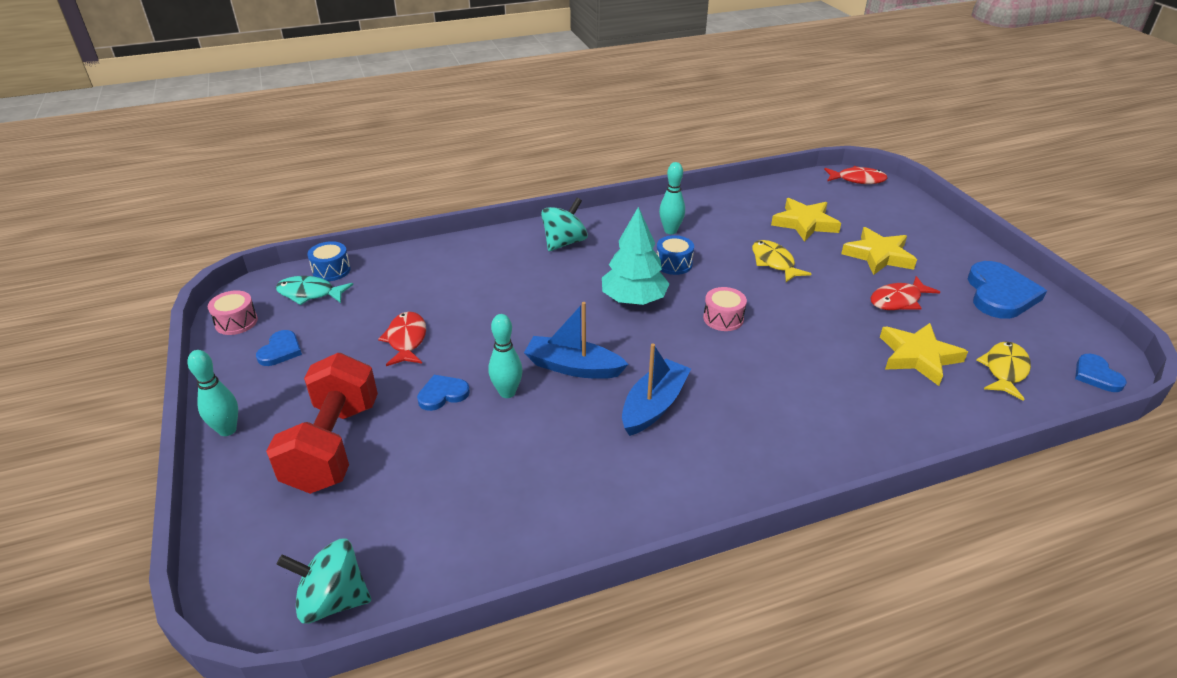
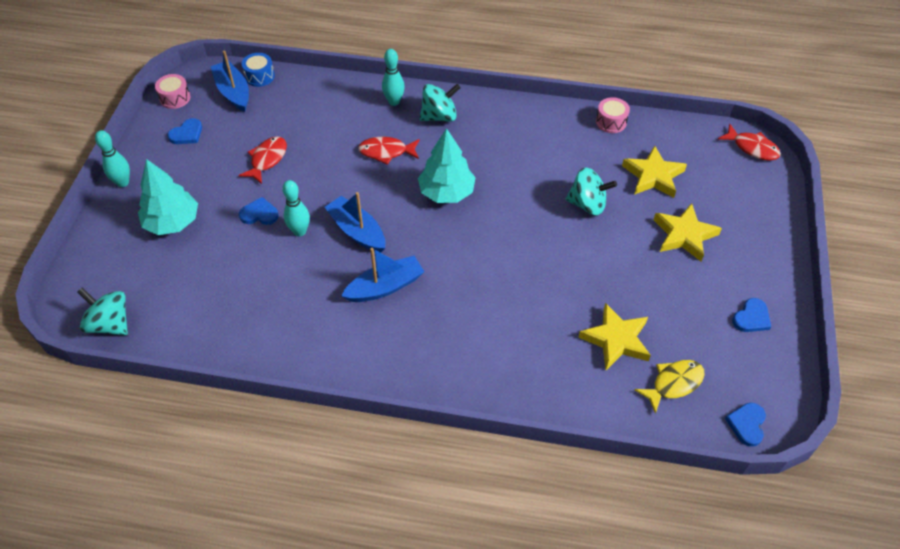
camera: 30 degrees right, 15 degrees up
red dumbbell [266,353,378,494] -> turquoise tree [138,159,198,235]
turquoise fish [276,276,353,305] -> blue boat [211,50,249,112]
blue drum [657,235,694,275] -> none
turquoise bowling pin [659,162,685,234] -> turquoise bowling pin moved to [382,49,405,106]
pink drum [703,287,747,331] -> pink drum moved to [596,97,630,133]
yellow fish [752,240,811,282] -> turquoise spinning top [566,167,617,215]
red fish [871,276,940,310] -> red fish moved to [358,137,420,165]
blue heart [968,261,1047,319] -> blue heart [732,298,771,332], size x0.54

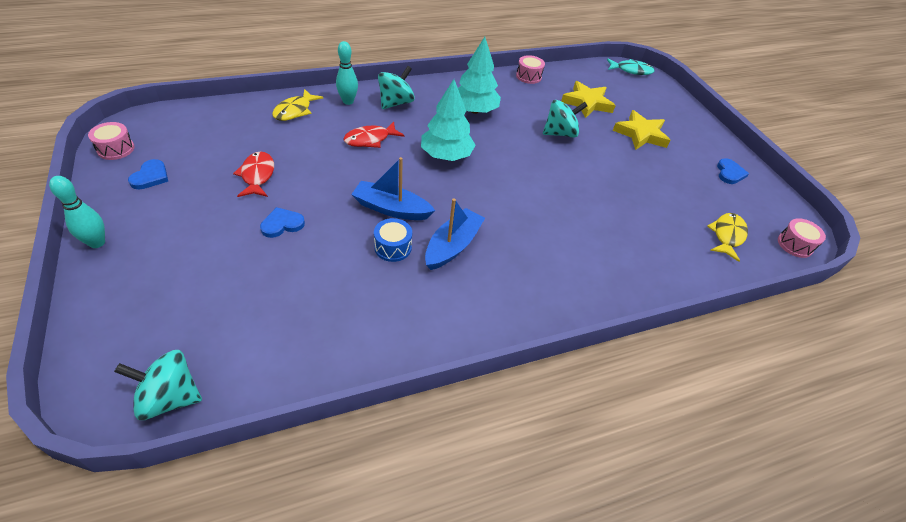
camera: 35 degrees left, 5 degrees down
turquoise tree [138,159,198,235] -> turquoise tree moved to [458,37,501,114]
blue boat [211,50,249,112] -> none
blue drum [242,53,275,87] -> blue drum moved to [374,218,412,262]
turquoise bowling pin [282,180,310,236] -> none
yellow star [578,303,651,370] -> none
red fish [718,124,781,161] -> turquoise fish [607,59,655,75]
blue heart [725,403,766,447] -> pink drum [778,218,826,258]
none -> yellow fish [272,89,323,121]

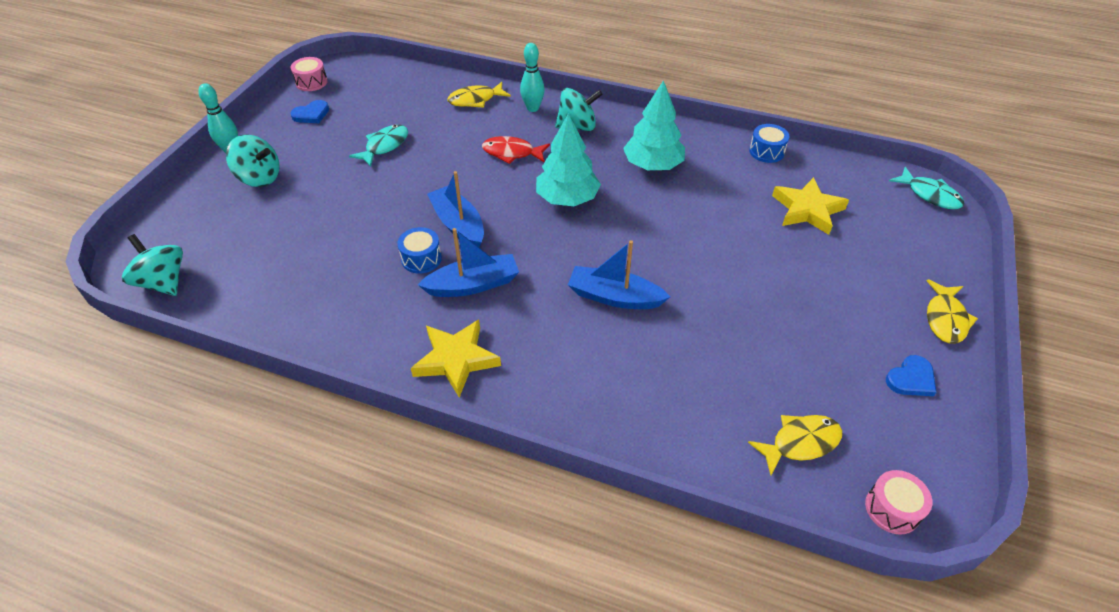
camera: 45 degrees right, 0 degrees up
red fish [233,151,274,197] -> turquoise fish [349,125,408,167]
blue heart [260,207,305,238] -> none
pink drum [516,55,545,84] -> blue drum [749,124,789,163]
turquoise spinning top [543,100,587,138] -> turquoise spinning top moved to [226,135,280,187]
yellow star [613,110,671,150] -> yellow star moved to [411,320,501,398]
none -> blue boat [568,240,670,309]
none -> yellow fish [927,279,978,344]

